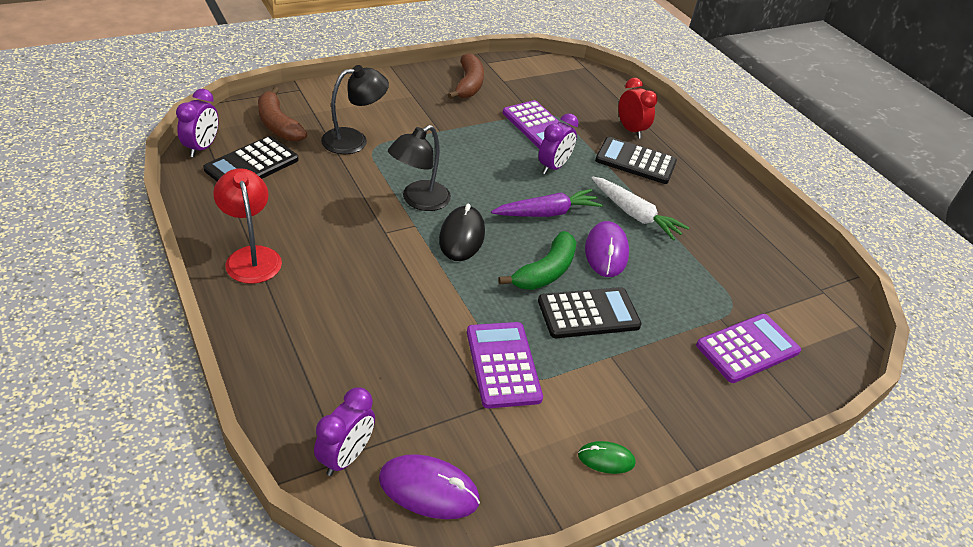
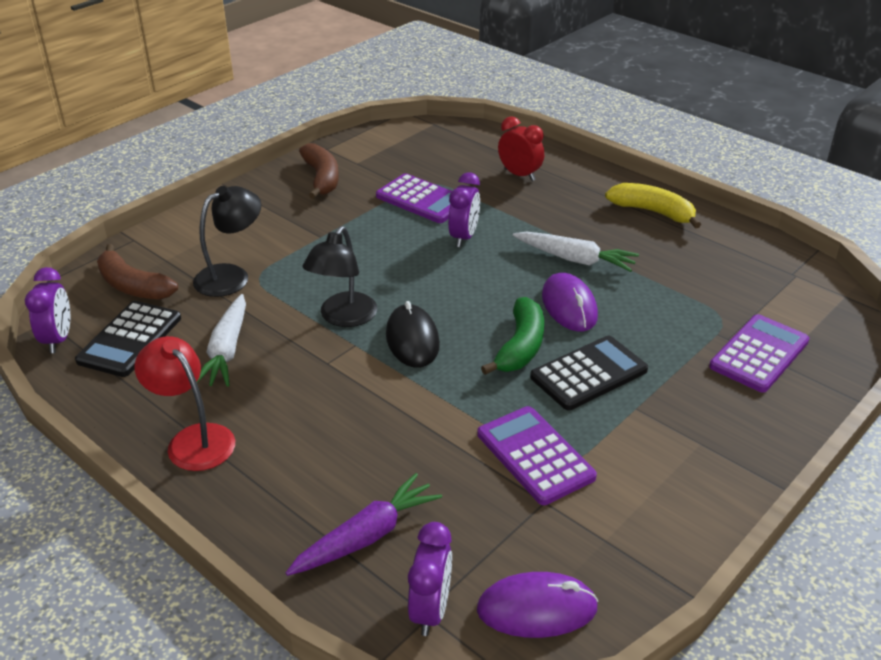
camera: 15 degrees left, 5 degrees down
purple carrot [491,189,603,217] -> purple carrot moved to [286,473,442,576]
green mouse [578,441,636,474] -> none
black calculator [595,137,677,184] -> none
none -> white carrot [197,294,246,387]
none -> yellow banana [605,183,701,229]

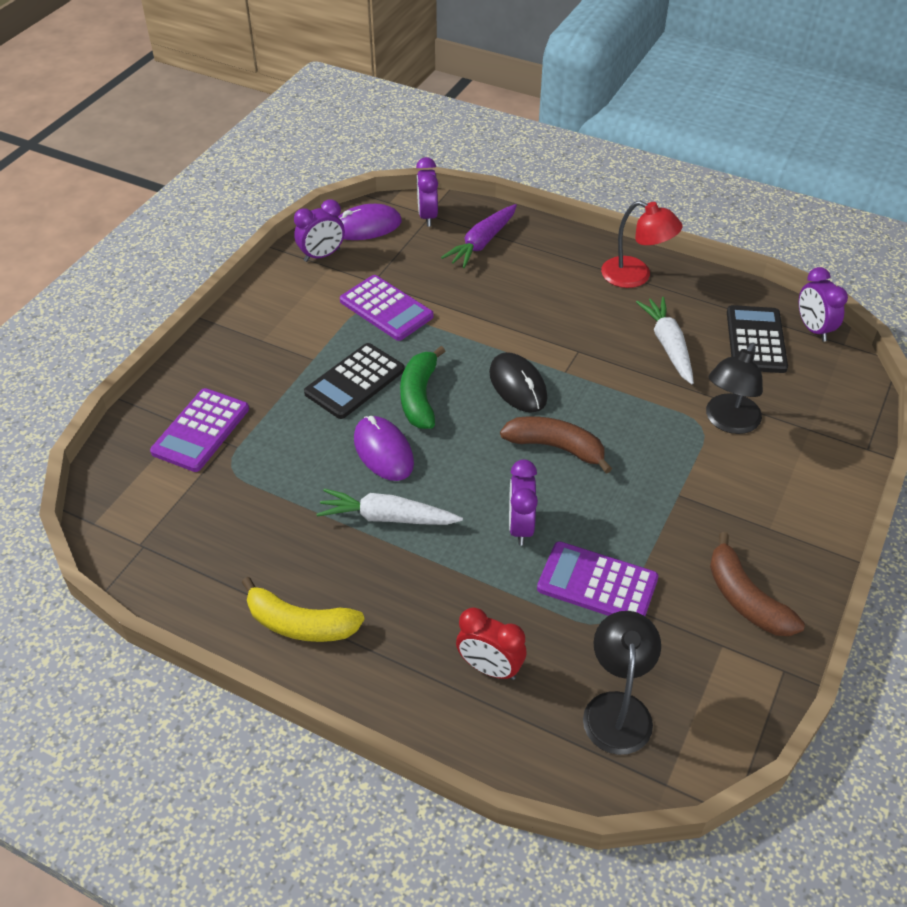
camera: 165 degrees right, 10 degrees up
brown banana [97,244,178,300] -> brown banana moved to [500,416,612,473]
black lamp [303,226,377,327] -> black lamp moved to [583,611,661,755]
none -> purple clock [294,199,345,262]

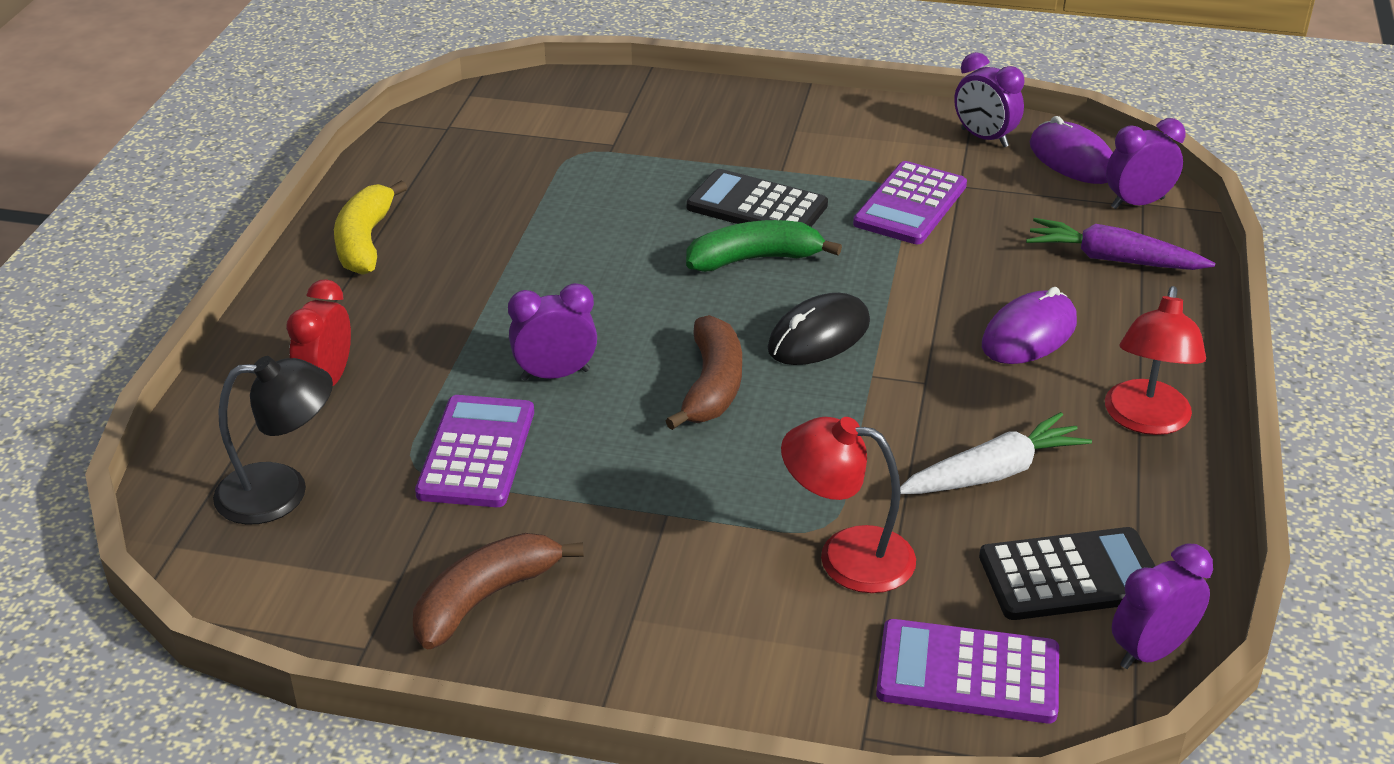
camera: 75 degrees right, 10 degrees down
purple calculator [150,388,249,472] -> purple calculator moved to [876,619,1059,723]
white carrot [316,489,463,525] -> none
purple mouse [354,416,414,481] -> purple mouse moved to [982,287,1077,364]
black lamp [706,343,763,434] -> red lamp [781,417,916,593]

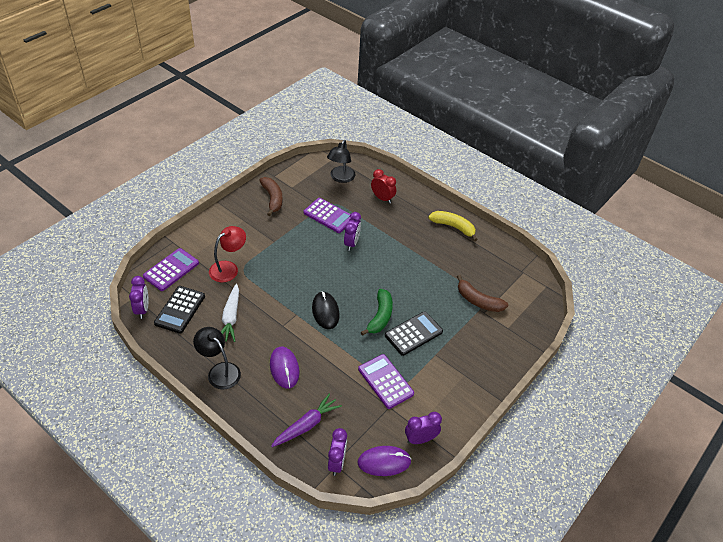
camera: 115 degrees right, 10 degrees up
brown banana [666,315,742,430] -> brown banana moved to [457,275,508,312]
red lamp [1105,286,1206,435] -> black lamp [193,327,241,390]

